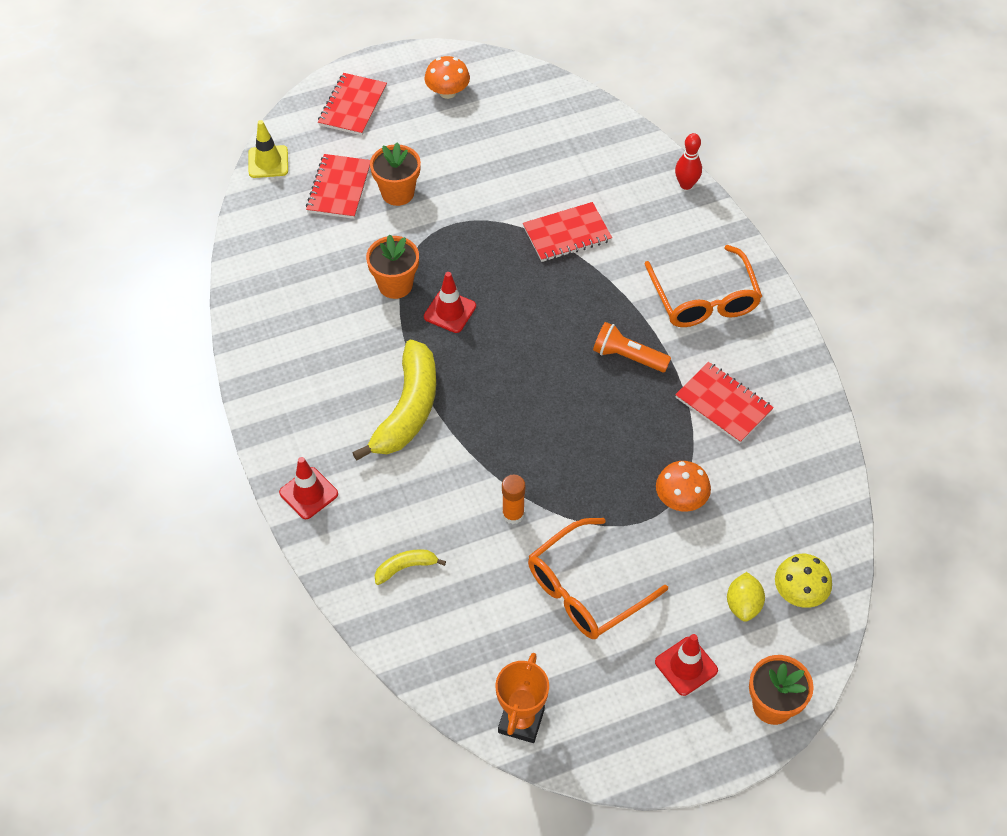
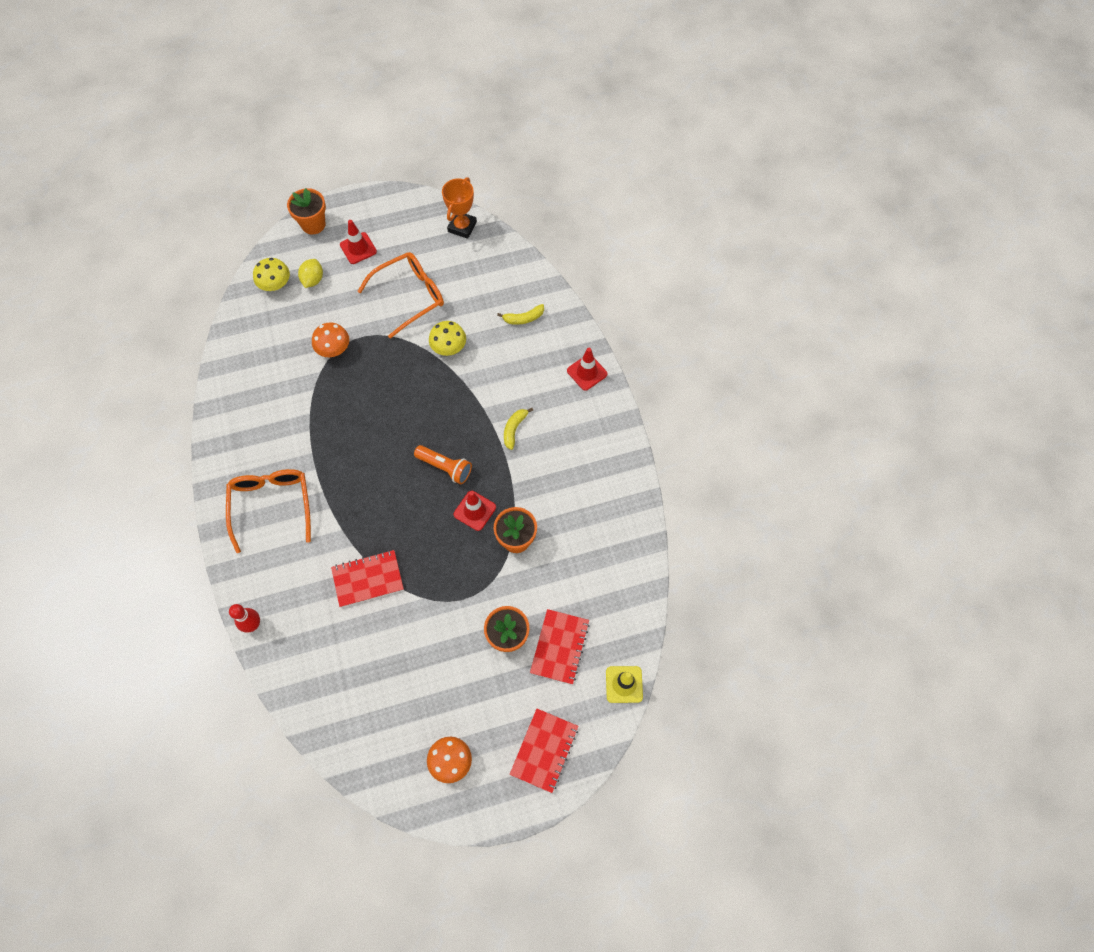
camera: 175 degrees left, 10 degrees up
yellow banana [352,340,436,461] -> yellow banana [504,408,533,450], size x0.46
orange glue stick [502,475,525,524] -> yellow mushroom [429,321,466,356]
orange flashlight [593,322,671,372] -> orange flashlight moved to [414,445,472,484]
red notebook [675,362,774,444] -> none

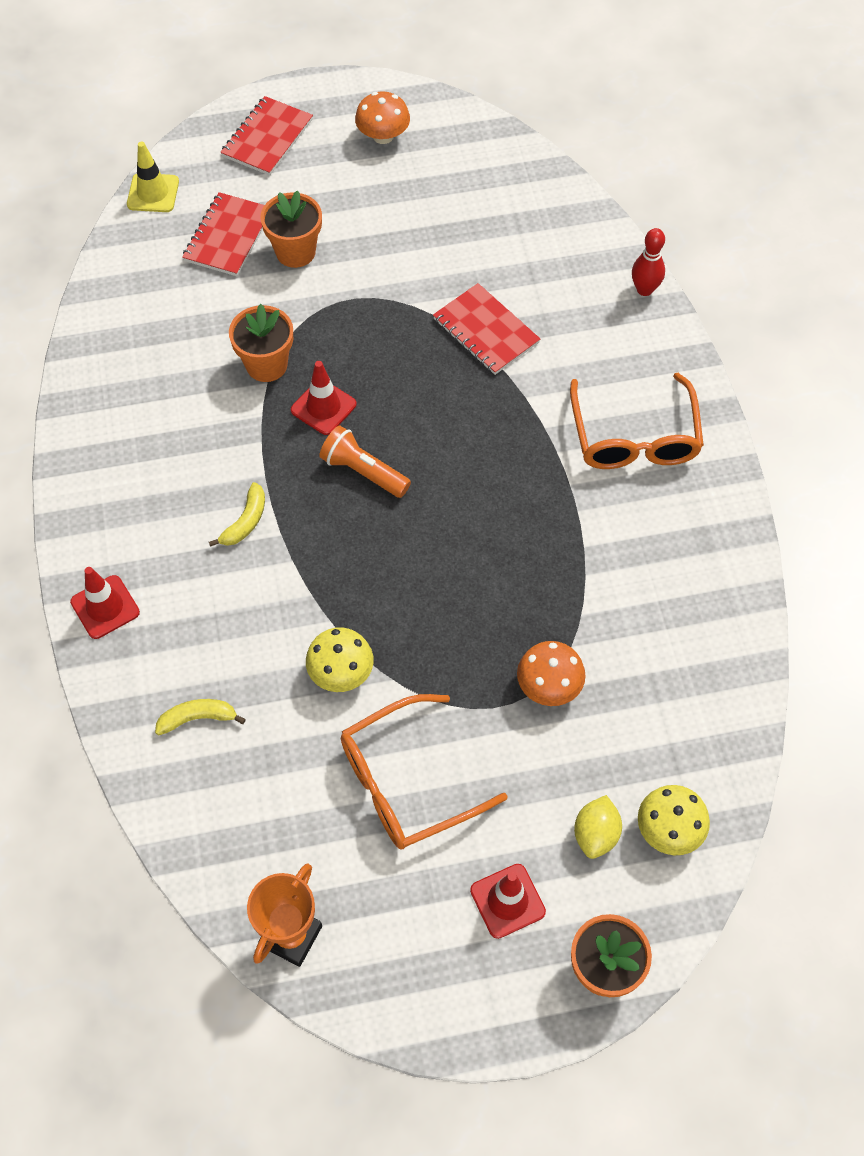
camera: 175 degrees left, 5 degrees down
red notebook [331,550,404,607] -> red notebook turned 60 degrees clockwise [433,283,540,375]

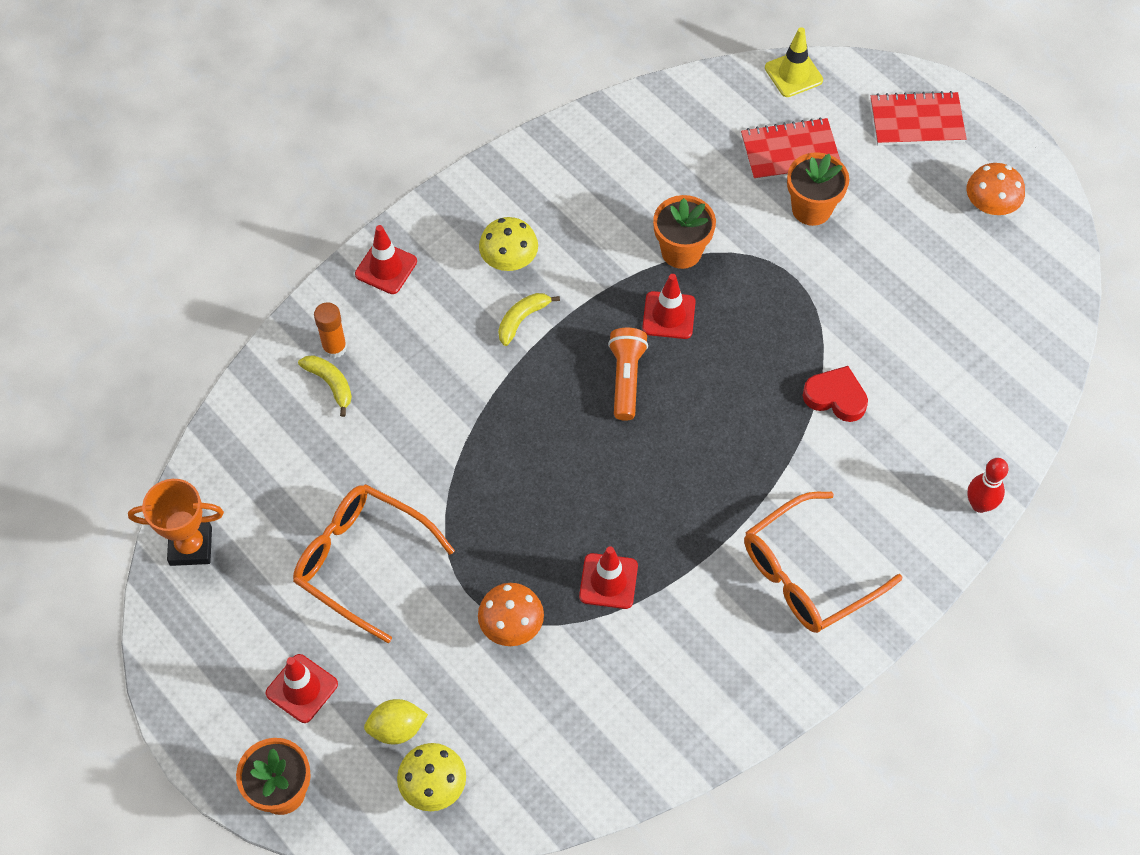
camera: 60 degrees right, 0 degrees up
yellow banana [209,482,265,547] -> yellow banana turned 135 degrees clockwise [498,293,560,346]
yellow mushroom [306,627,374,692] -> yellow mushroom moved to [479,217,538,271]
red notebook [433,283,540,375] -> red heart [802,366,868,422]
none -> orange glue stick [314,302,347,358]
none -> red traffic cone [579,546,638,609]

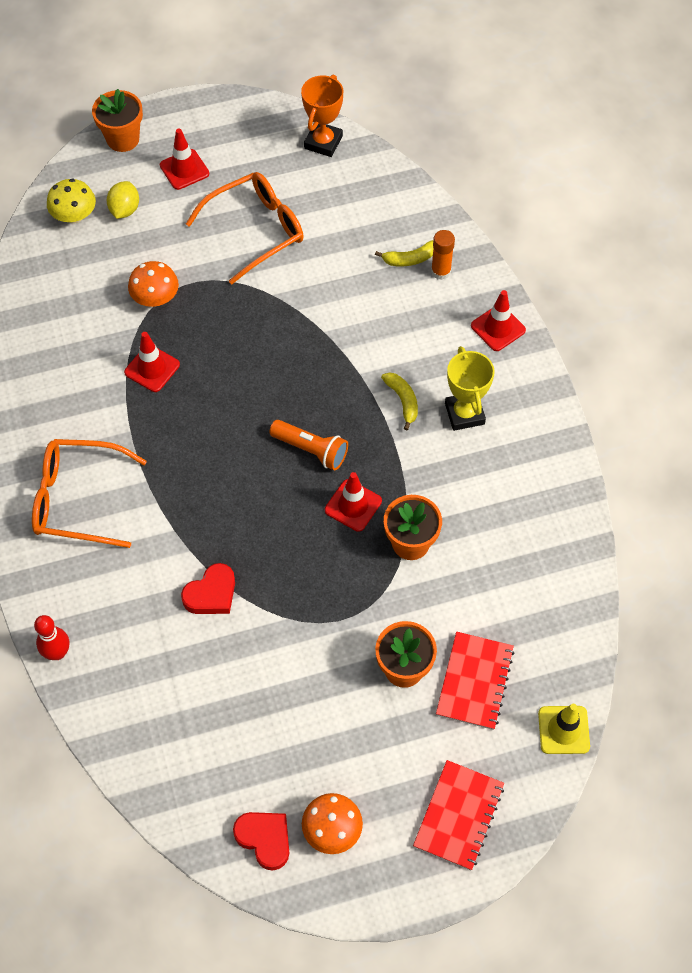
camera: 115 degrees right, 0 degrees up
yellow mushroom [479,217,538,271] -> yellow trophy [445,346,495,431]
orange glasses [744,492,902,633] -> orange glasses turned 75 degrees counterclockwise [32,439,147,548]
none -> red heart [233,812,289,871]

